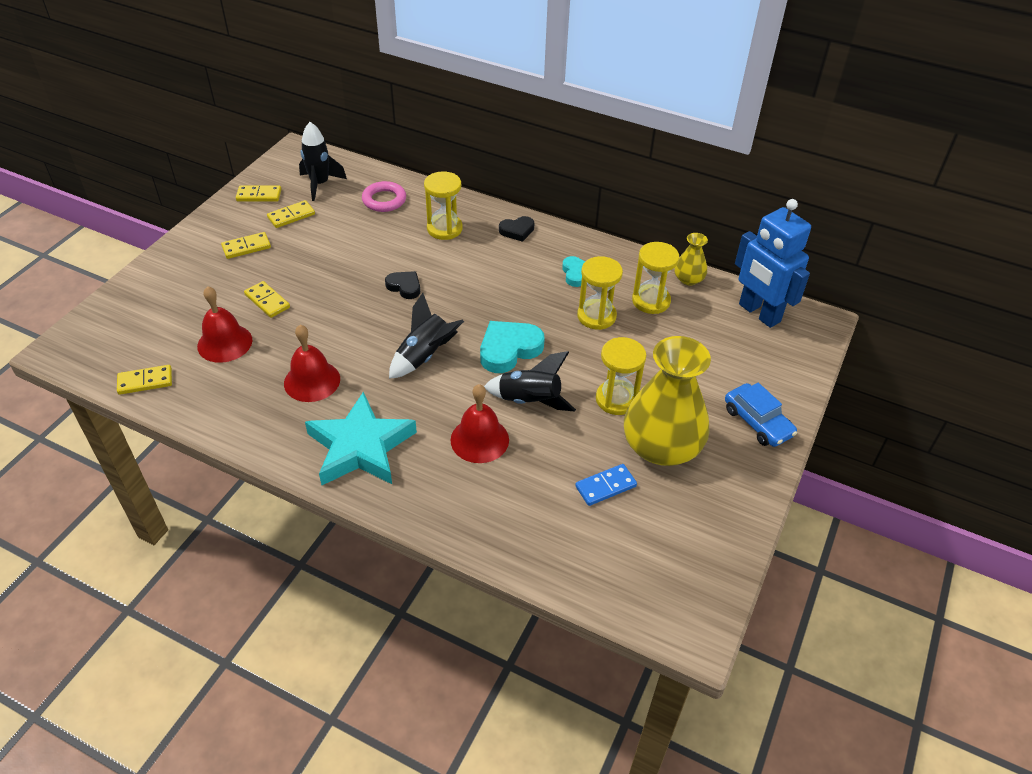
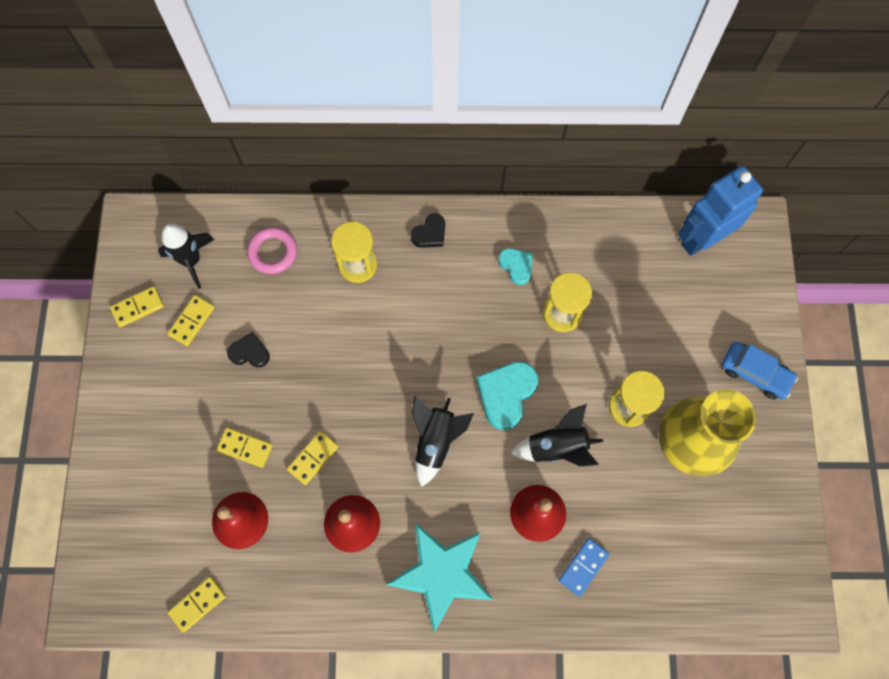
camera: 25 degrees left, 25 degrees up
yellow domino [221,232,271,259] -> yellow domino moved to [287,431,339,485]
black heart [385,271,420,299] -> black heart moved to [227,332,270,368]
blue domino [575,464,637,506] -> blue domino moved to [559,538,609,596]
yellow hourglass [632,242,679,314] -> none
yellow vase [674,233,708,286] -> none
blue robot [735,199,811,328] -> blue robot turned 120 degrees clockwise [678,166,763,256]

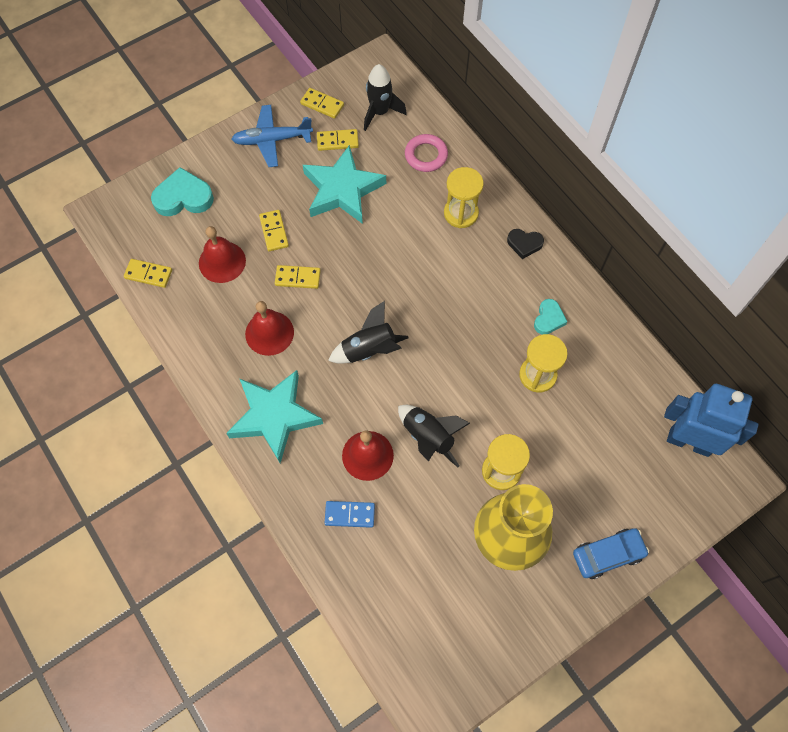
camera: 55 degrees right, 5 degrees down
black heart [227,332,270,368] -> turquoise star [303,145,386,224]
turquoise heart [476,361,538,430] -> turquoise heart moved to [151,167,214,216]
blue car [722,342,798,400] -> blue car turned 105 degrees counterclockwise [573,528,649,579]
none -> blue plane [231,105,313,167]

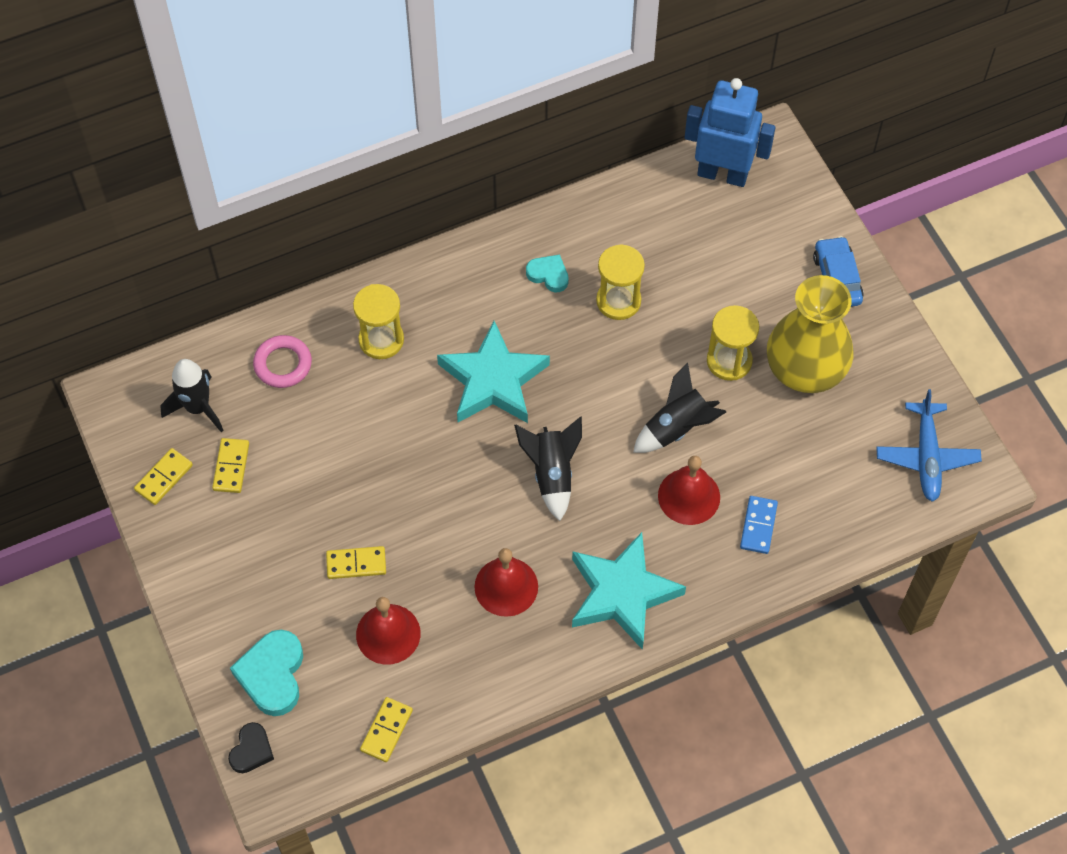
camera: 80 degrees left, 5 degrees down
blue plane [231,105,313,167] -> blue plane moved to [876,389,982,502]
yellow domino [275,265,321,289] -> none
turquoise star [303,145,386,224] -> turquoise star moved to [437,321,550,423]
black heart [507,229,544,259] -> black heart moved to [228,722,274,773]
blue robot [664,384,759,457] -> blue robot turned 75 degrees clockwise [684,78,776,187]

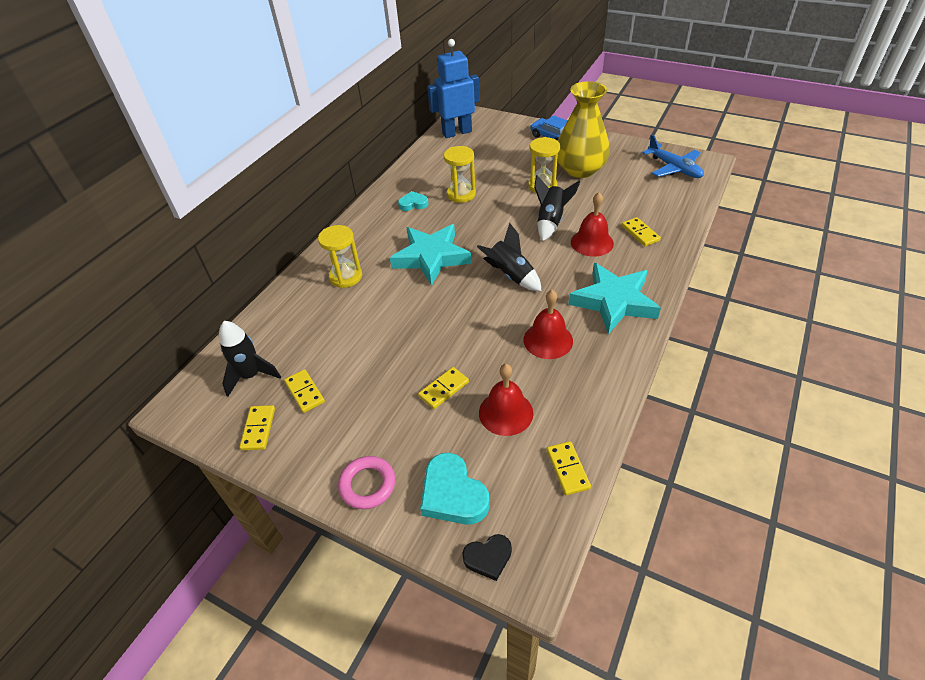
camera: 35 degrees left, 15 degrees down
black heart [228,722,274,773] -> black heart turned 90 degrees clockwise [462,534,512,581]
pink ring [253,335,312,388] -> pink ring moved to [338,456,395,509]
blue domino [740,496,778,554] -> yellow domino [621,217,661,246]

